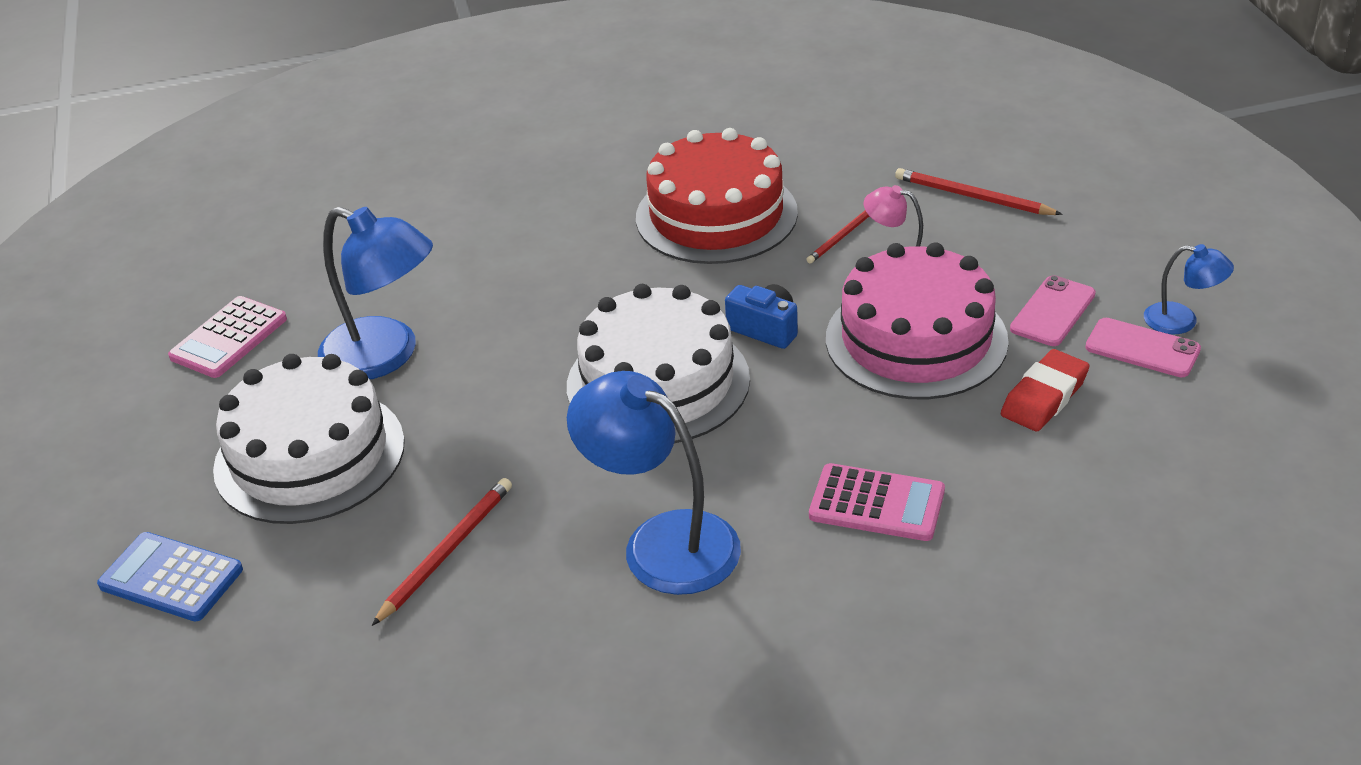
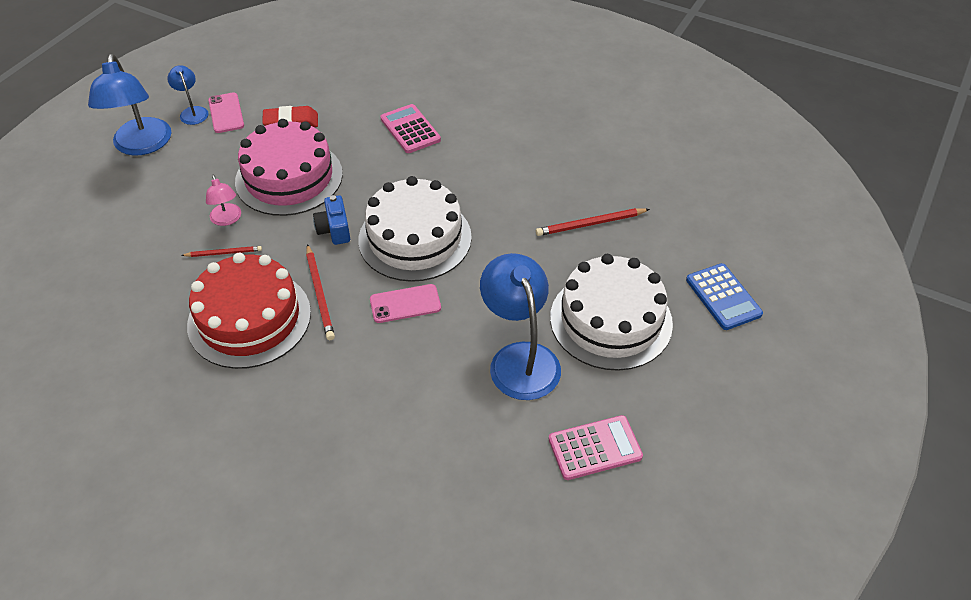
camera: 140 degrees left, 10 degrees up
blue lamp [567,371,741,595] -> blue lamp moved to [88,54,172,156]
red pencil [895,168,1063,215] -> red pencil moved to [306,244,335,340]
pink phone [1010,275,1096,346] -> pink phone moved to [370,284,441,323]

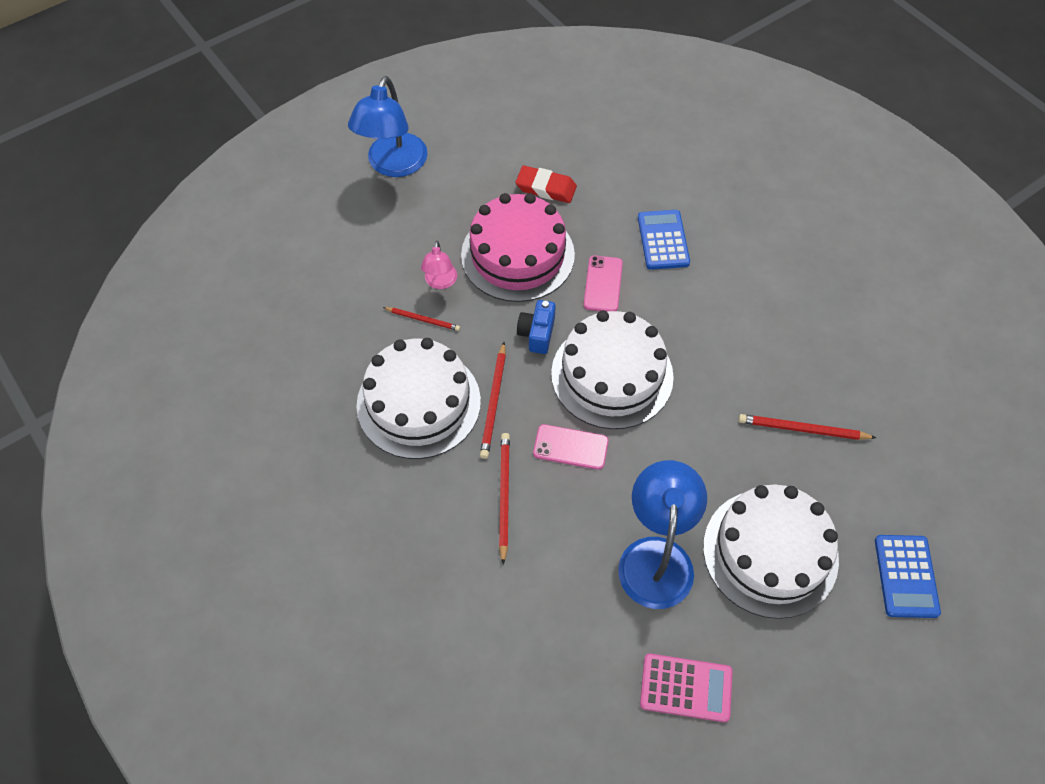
camera: 25 degrees right, 10 degrees up
blue lamp [167,65,209,125] -> none
red cake [187,253,311,369] -> white cake [356,338,481,459]
pink phone [208,92,244,133] -> pink phone moved to [584,255,623,311]
pink calculator [380,104,441,153] -> blue calculator [638,210,690,270]
none -> red pencil [499,433,510,565]

